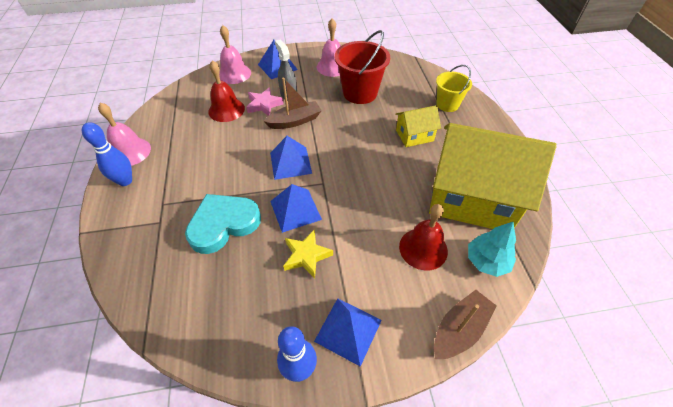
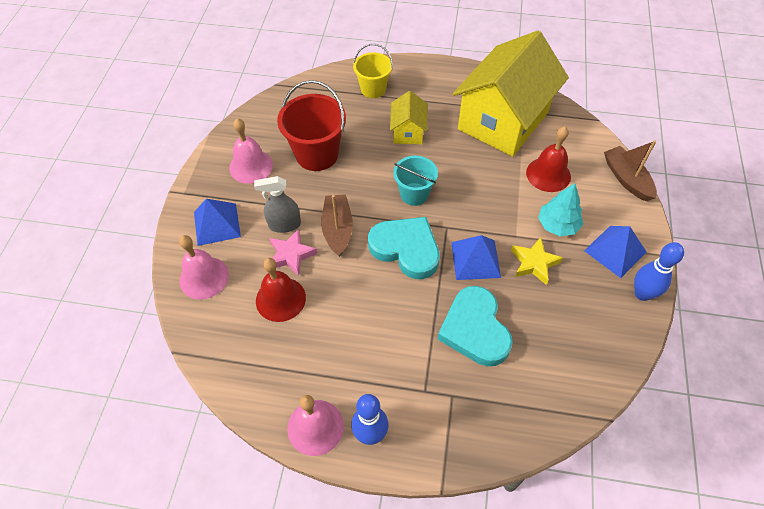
camera: 70 degrees left, 5 degrees up
blue pyramid [270,136,312,180] -> turquoise heart [368,217,440,279]
turquoise tree [468,222,516,277] -> turquoise tree moved to [538,183,583,237]
none -> turquoise bucket [393,156,438,206]

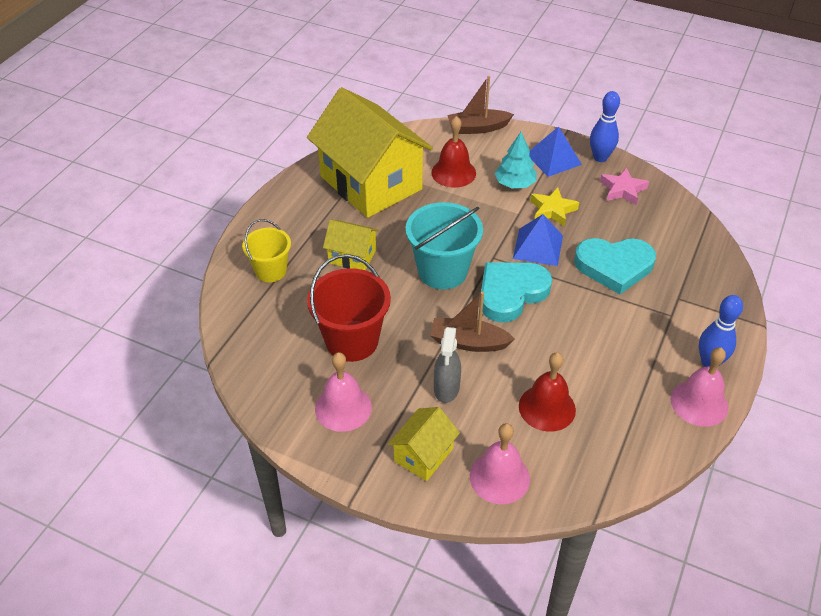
camera: 75 degrees left, 10 degrees down
blue pyramid [194,199,241,246] -> yellow house [388,407,460,481]
pink star [269,229,317,276] -> pink star moved to [600,168,649,205]
turquoise bucket [393,156,438,206] -> turquoise bucket [406,202,483,289], size x1.58

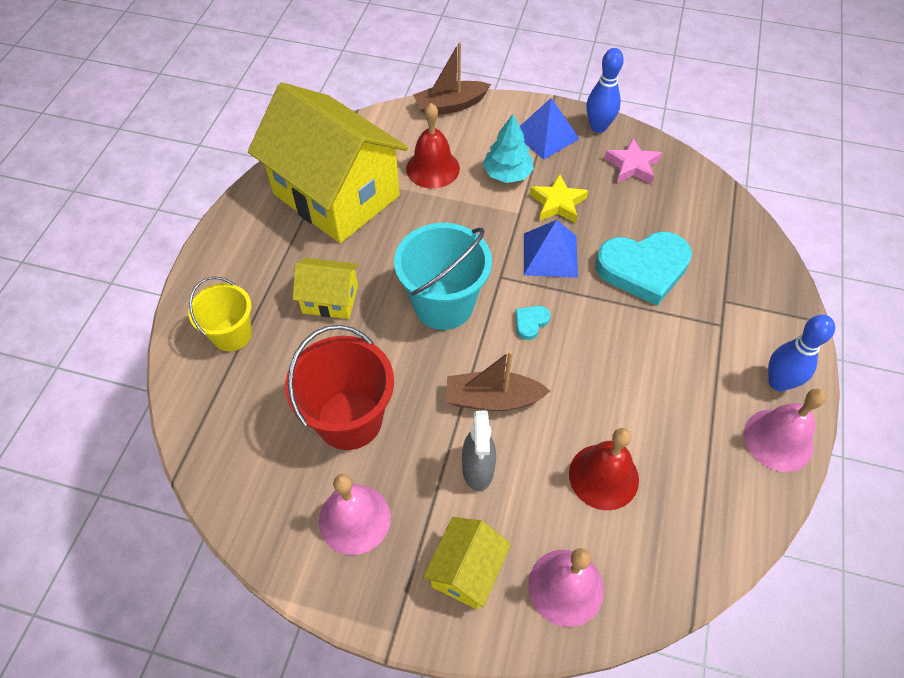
camera: 10 degrees left, 10 degrees up
turquoise heart [481,262,552,322] -> turquoise heart [515,306,550,340], size x0.41

